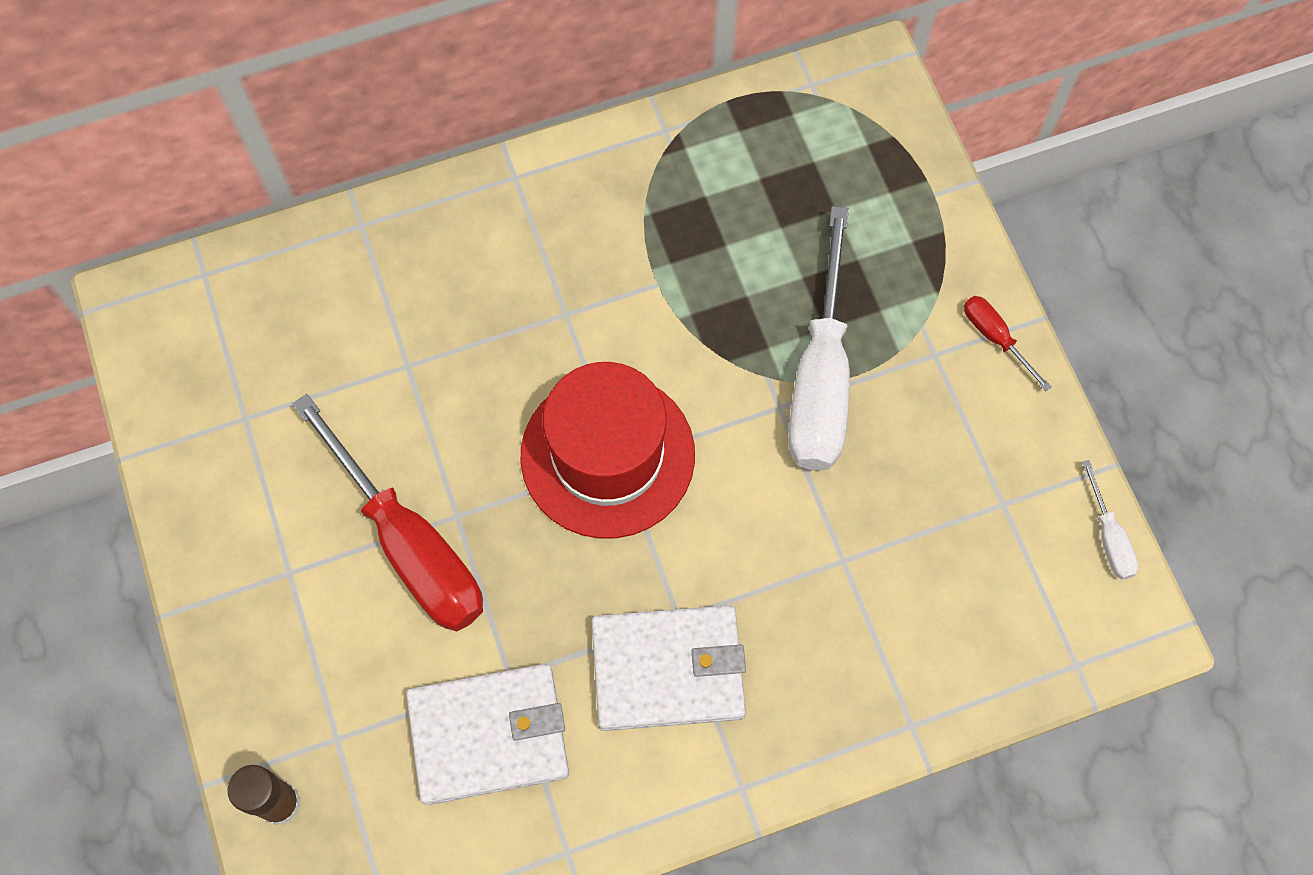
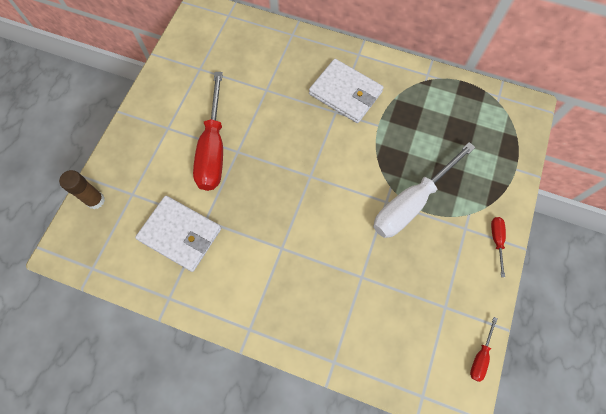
camera: 40 degrees right, 0 degrees up
red hat [521,362,695,539] -> none
white wallet [591,605,746,731] -> white wallet moved to [309,59,384,123]
white screwdriver [1082,460,1139,580] -> red screwdriver [470,317,497,382]

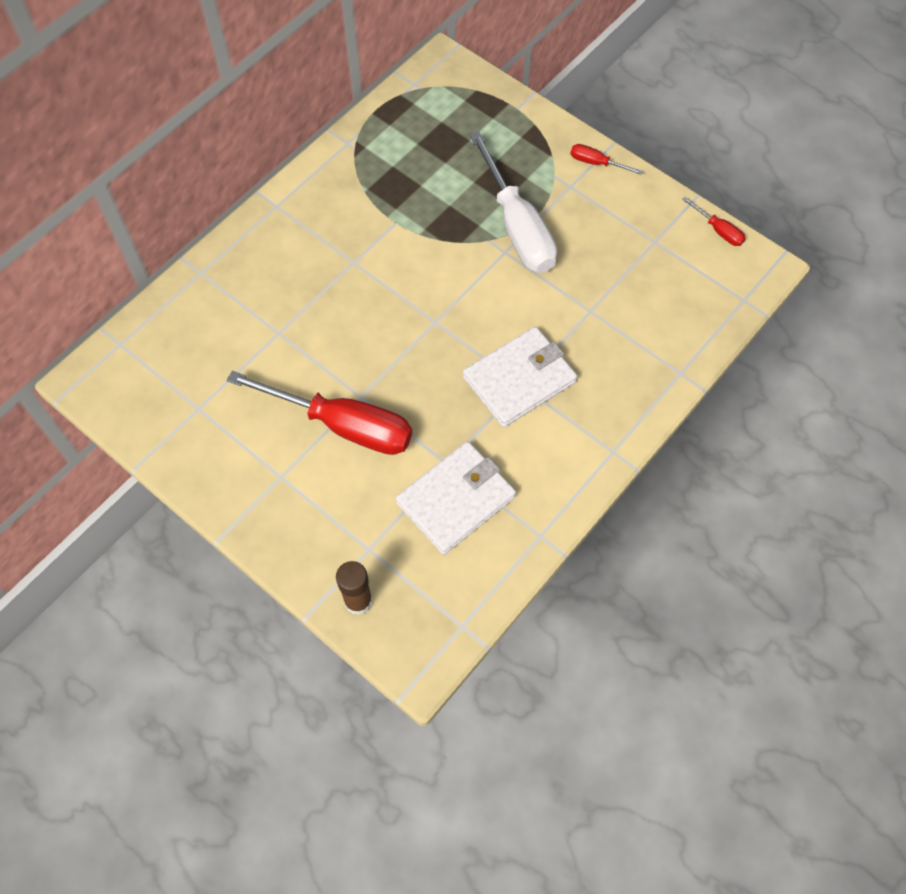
camera: 70 degrees left, 5 degrees down
white wallet [309,59,384,123] -> white wallet moved to [463,326,577,427]

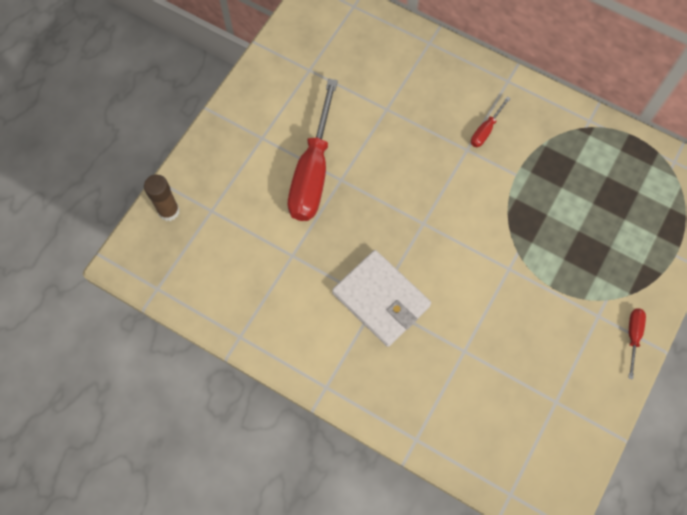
camera: 80 degrees right, 5 degrees up
white wallet [396,441,516,555] -> none
white screwdriver [469,131,557,273] -> none
red screwdriver [682,197,746,246] -> red screwdriver moved to [471,96,511,147]

